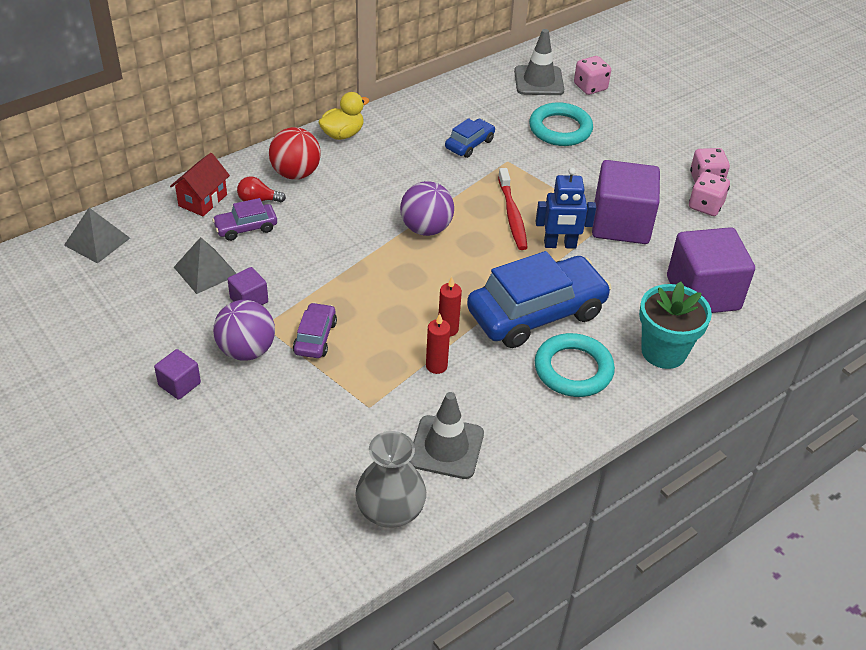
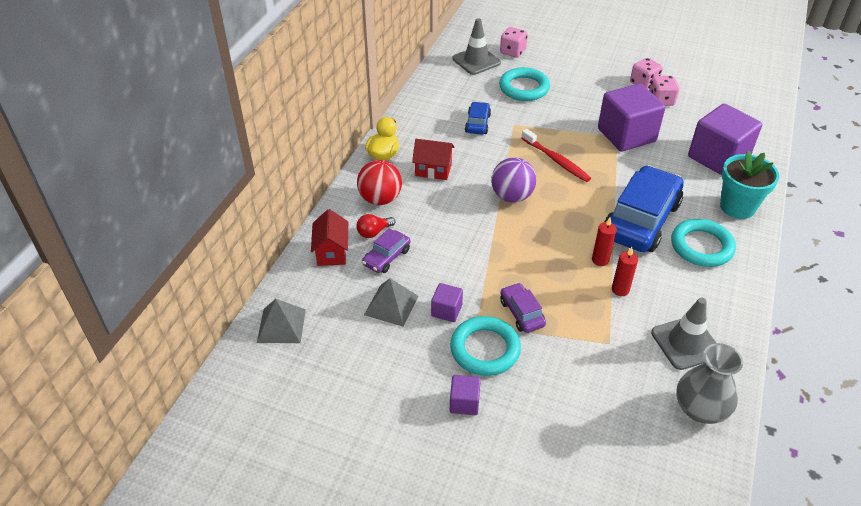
camera: 30 degrees left, 0 degrees up
purple ball [213,300,275,361] -> turquoise ring [450,316,521,376]
blue robot [536,168,596,248] -> none
none -> red house [412,139,454,180]

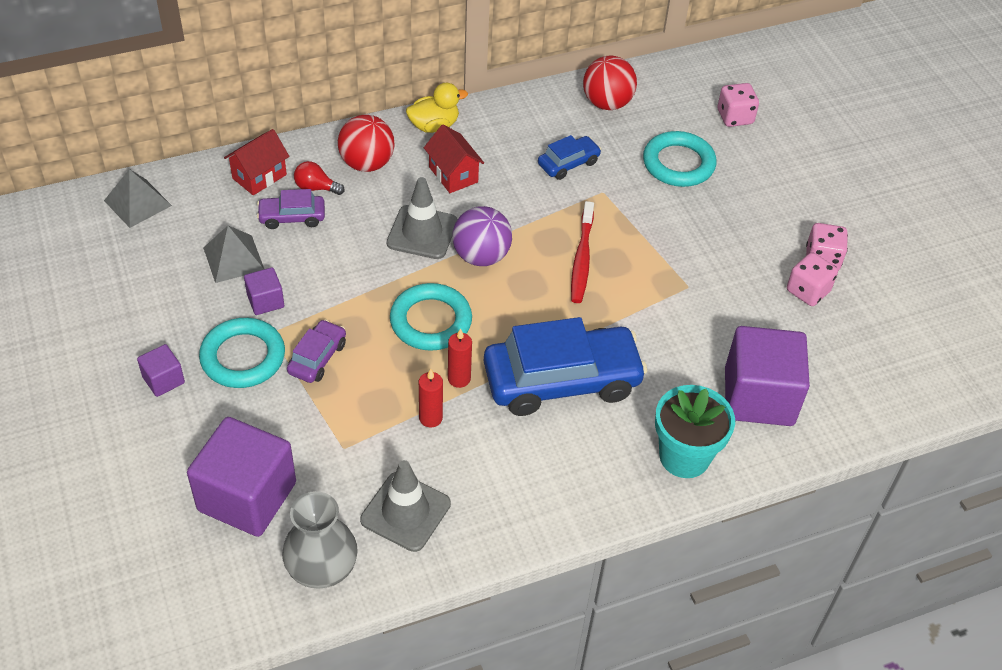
camera: 45 degrees right, 5 degrees up
grey traffic cone [452,18,501,75] -> grey traffic cone moved to [387,177,457,259]
purple cube [598,83,665,152] -> purple cube moved to [187,417,296,537]
turquoise ring [671,219,736,267] -> turquoise ring moved to [390,283,472,351]
none -> red ball [583,56,637,110]

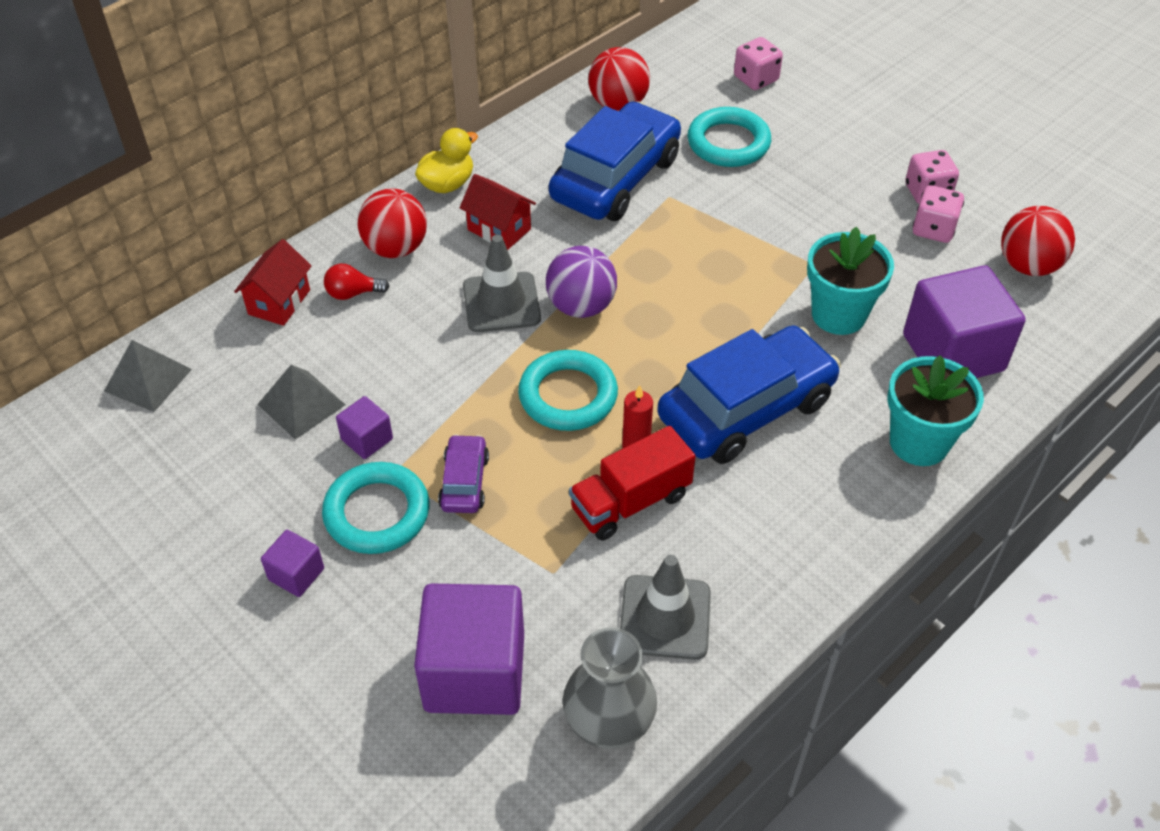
camera: 20 degrees left, 0 degrees up
purple car [257,189,325,229] -> none
red candle [419,369,443,427] -> red truck [569,426,696,541]
blue car [538,135,601,180] -> blue car [549,101,681,221], size x2.13
red toothbrush [571,201,594,303] -> none
none -> turquoise flower pot [807,227,894,335]
none -> red ball [1001,206,1075,276]

